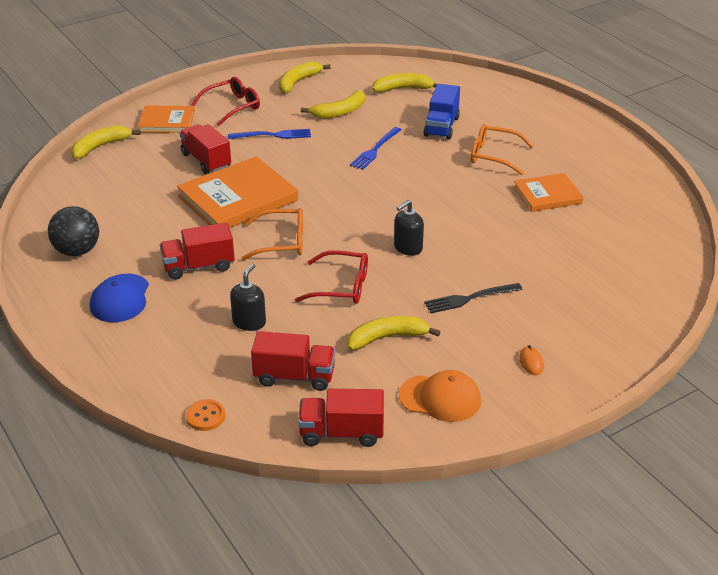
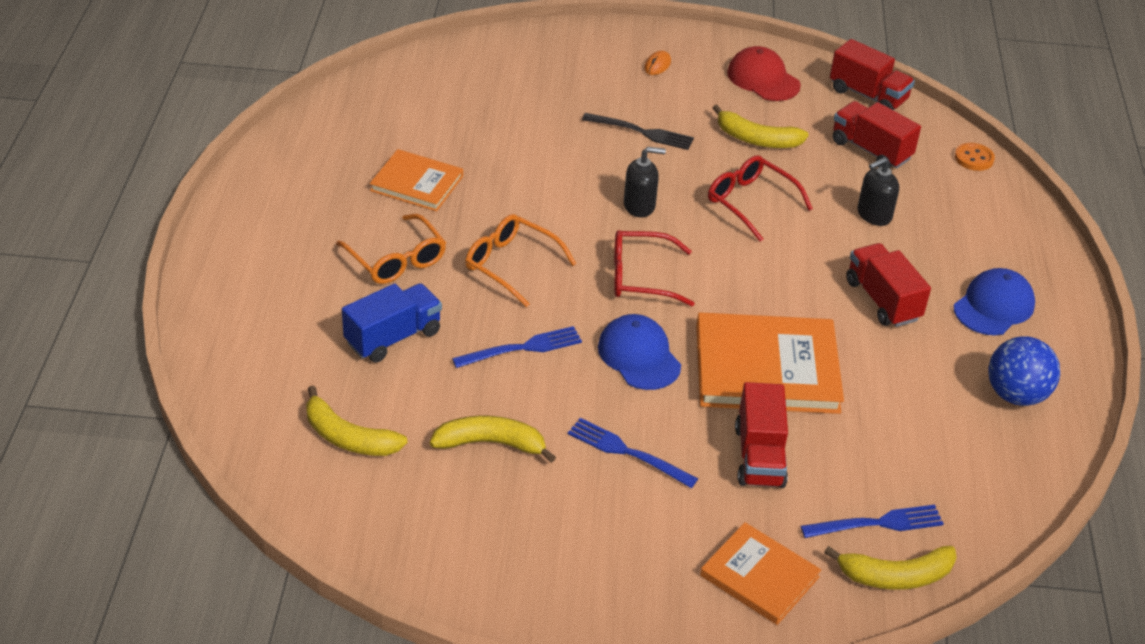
camera: 145 degrees left, 5 degrees up
black ball [48,206,99,256] -> blue ball [988,336,1060,406]
red truck [160,222,235,280] -> red truck turned 135 degrees counterclockwise [846,243,931,327]
red glasses [191,77,260,126] -> red glasses moved to [614,230,695,307]
orange glasses [241,208,303,261] -> orange glasses moved to [465,214,576,307]
yellow banana [279,61,331,93] -> none
orange cap [399,370,481,422] -> red cap [727,46,801,101]
none -> blue cap [598,314,681,390]
none -> blue fork [801,505,944,538]

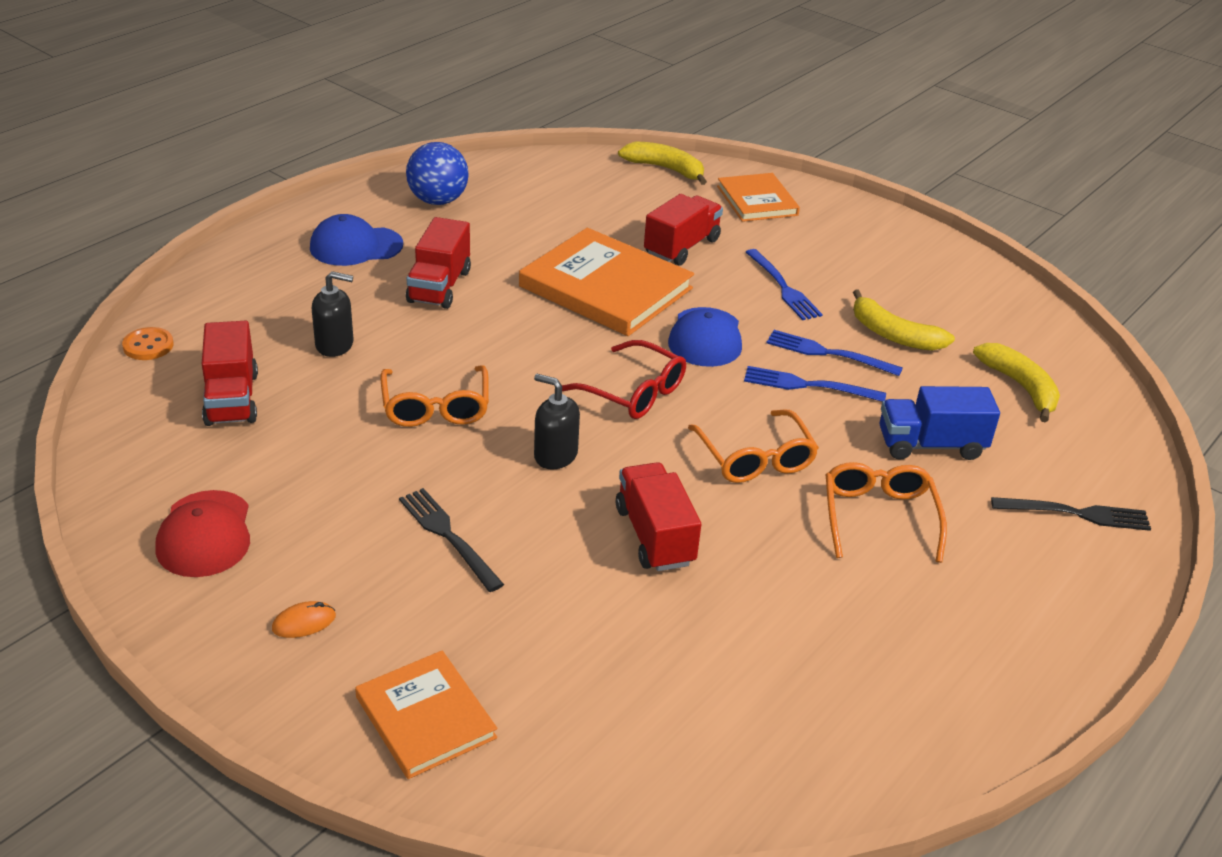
camera: 145 degrees left, 5 degrees down
orange book [370,149,463,211] -> orange book moved to [355,650,497,779]
red glasses [708,155,813,242] -> orange glasses [380,365,489,427]
yellow banana [713,105,809,148] -> none
blue fork [801,505,944,538] -> blue fork moved to [767,330,903,376]
red truck [830,39,915,110] -> red truck moved to [616,462,701,571]
none -> black fork [991,497,1151,531]

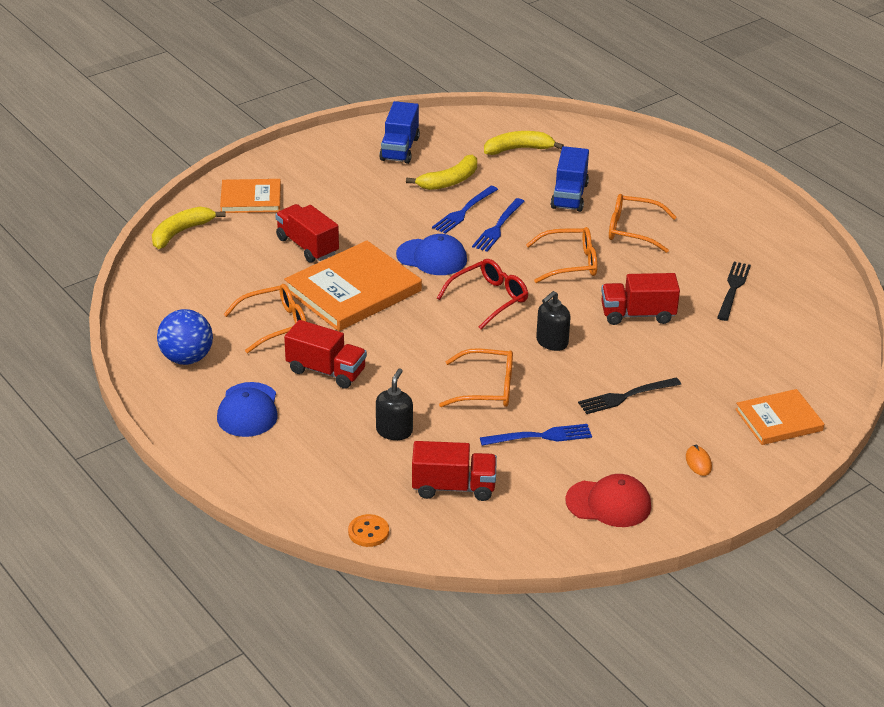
camera: 75 degrees left, 0 degrees up
blue fork [746,249,823,320] -> blue fork moved to [480,424,592,446]
black fork [991,497,1151,531] -> black fork moved to [717,262,751,321]
none -> orange glasses [224,284,307,353]
none -> blue truck [379,101,420,164]

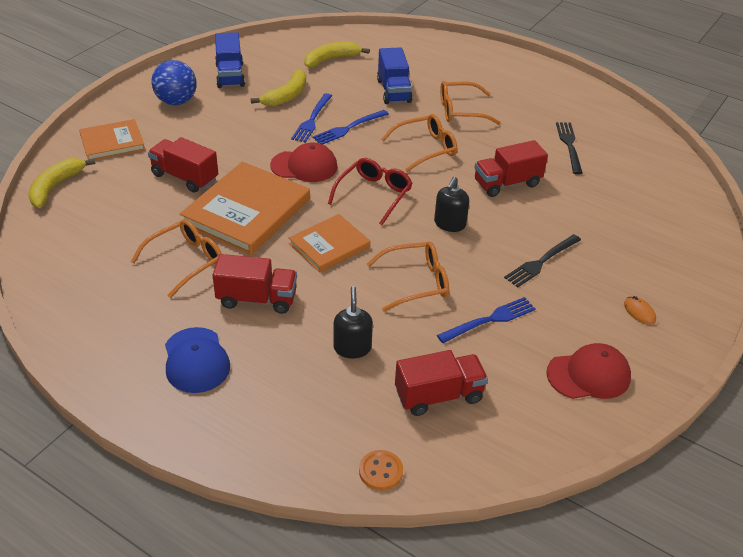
camera: 20 degrees left, 5 degrees up
blue ball [157,309,213,365] -> blue ball moved to [152,60,197,105]
blue cap [396,234,467,275] -> red cap [270,143,338,182]
blue fork [472,198,525,252] -> blue fork turned 45 degrees clockwise [312,110,389,144]
orange book [735,389,824,445] -> orange book moved to [289,214,370,272]

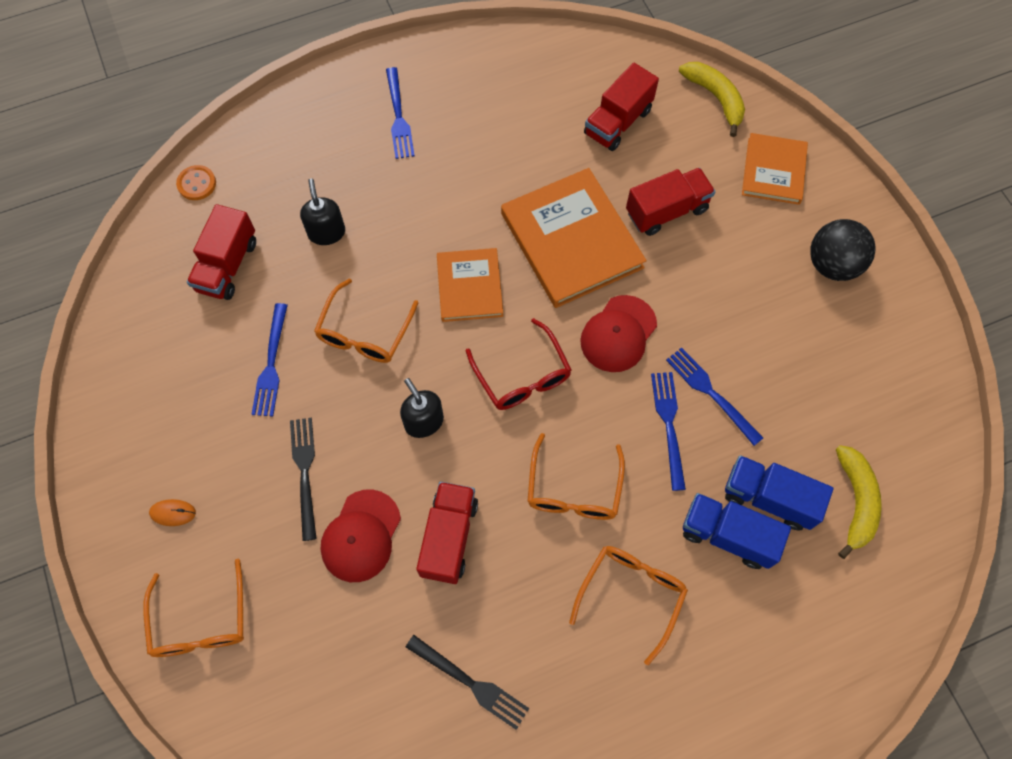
camera: 125 degrees right, 25 degrees up
orange glasses [131,219,222,298] -> orange glasses moved to [143,559,244,657]
blue ball [152,60,197,105] -> black ball [810,219,875,281]
blue cap [165,327,230,393] -> blue fork [386,67,415,159]
red truck [212,254,297,314] -> red truck moved to [584,63,659,151]
blue truck [215,32,245,88] -> blue truck moved to [725,455,833,531]
yellow banana [251,69,306,106] -> none
black soap dispenser [333,286,373,359] -> black soap dispenser turned 135 degrees counterclockwise [300,178,345,245]
red cap [546,343,631,399] -> red cap moved to [320,489,401,582]

